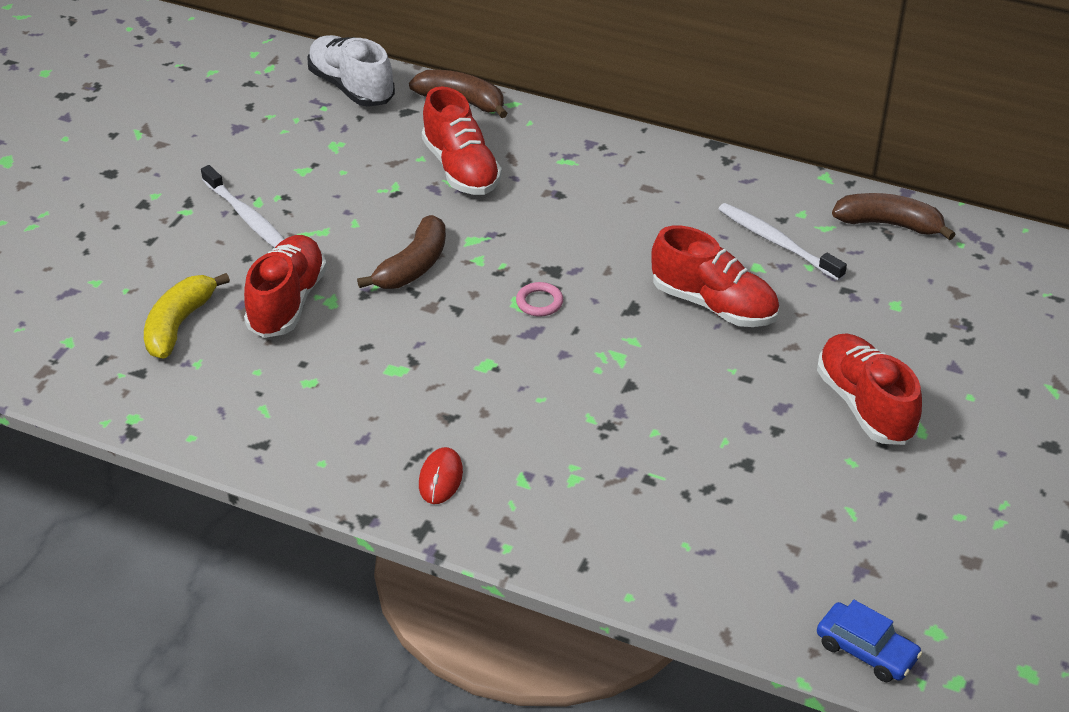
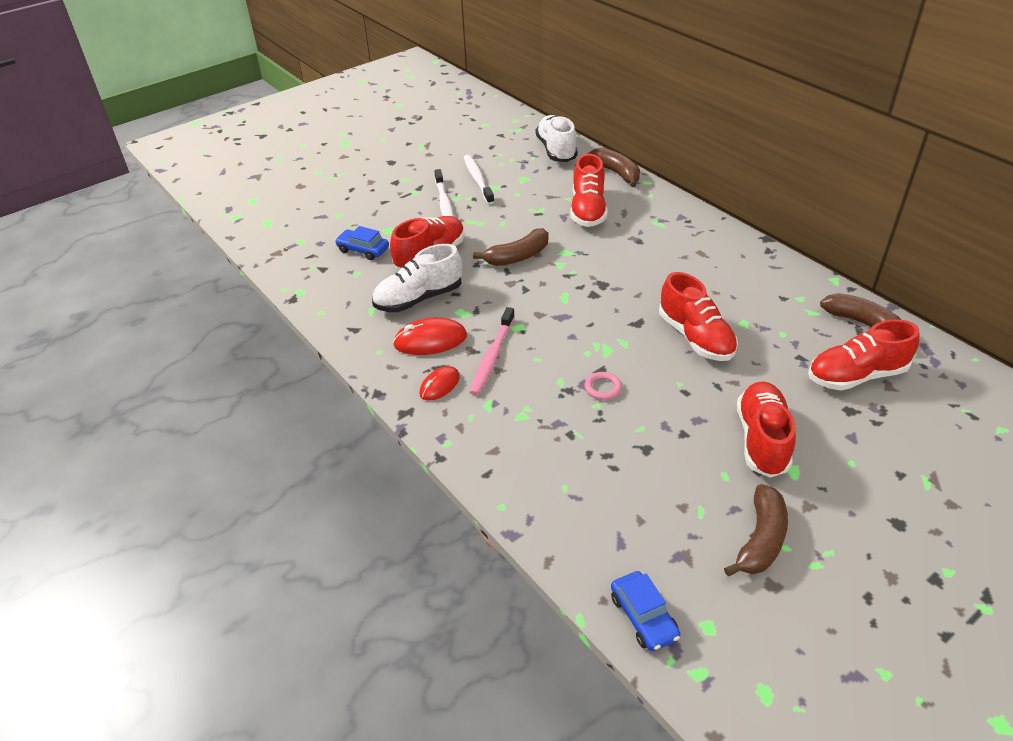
camera: 30 degrees right, 0 degrees up
yellow banana [144,273,230,359] -> blue car [335,226,389,260]
pink ring [516,282,563,317] -> pink ring moved to [584,372,622,400]
white toothbrush [718,203,847,281] -> white toothbrush moved to [464,155,494,204]
none -> white shoe [372,244,462,312]
none -> red mouse [393,317,467,355]
none -> pink toothbrush [470,307,515,395]
none -> brown banana [724,484,788,576]
none -> red shoe [808,319,919,390]

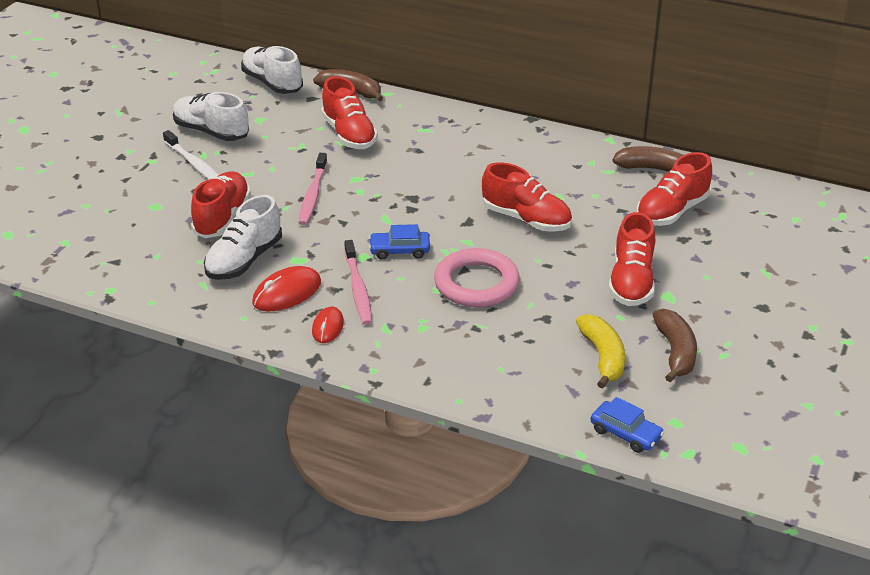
camera: 30 degrees left, 5 degrees down
blue car [335,226,389,260] -> blue car moved to [369,224,430,260]
white toothbrush [464,155,494,204] -> white shoe [173,92,249,141]
brown banana [473,228,549,266] -> pink toothbrush [299,153,327,225]
pink ring [584,372,622,400] -> pink ring [434,248,520,307], size x2.37
red shoe [737,381,796,478] -> red shoe turned 150 degrees counterclockwise [609,212,655,306]
none -> yellow banana [576,314,625,389]

